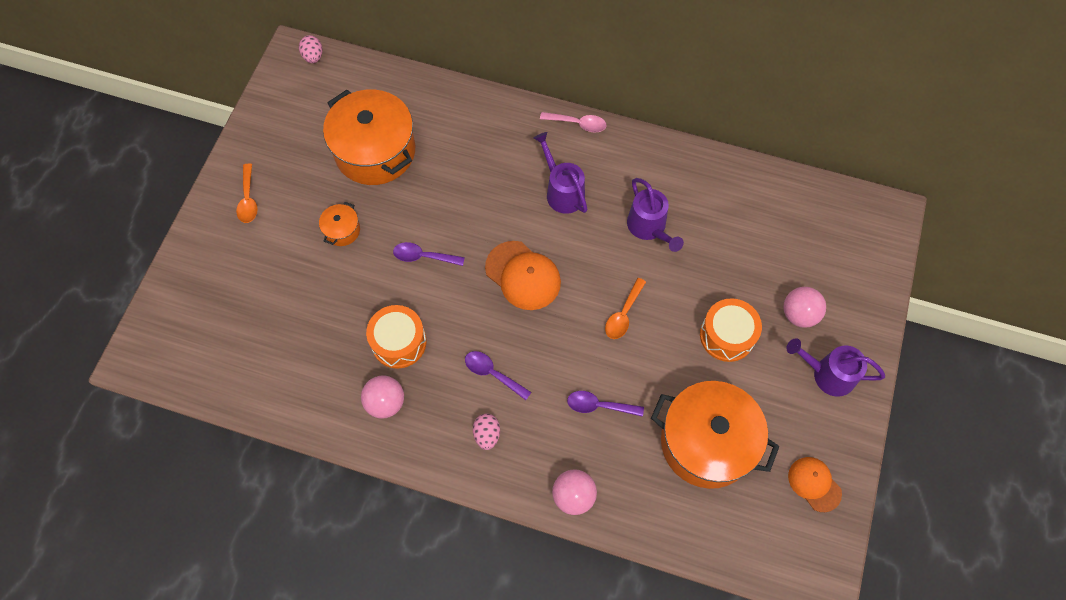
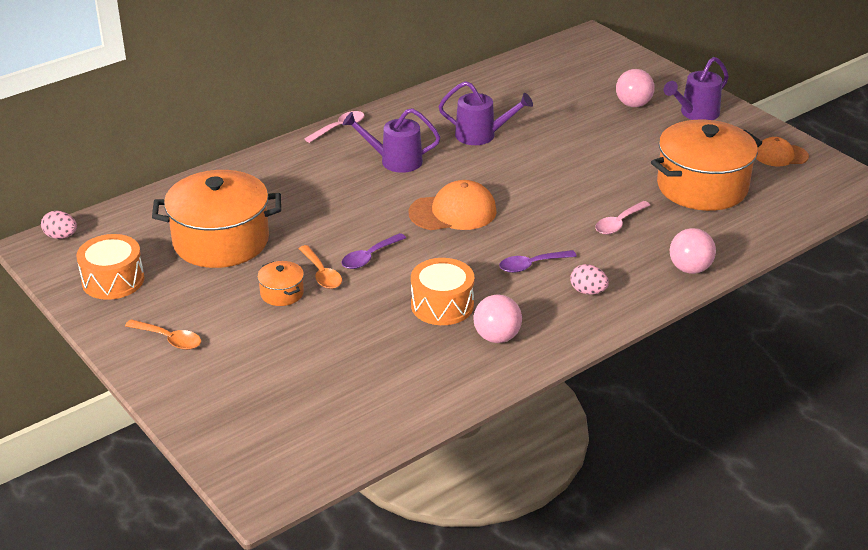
camera: 55 degrees left, 30 degrees down
purple spoon [567,391,644,417] -> pink spoon [595,201,650,234]
orange spoon [605,278,646,339] -> orange spoon moved to [299,245,342,289]
orange drum [700,298,762,362] -> orange drum moved to [76,234,144,300]

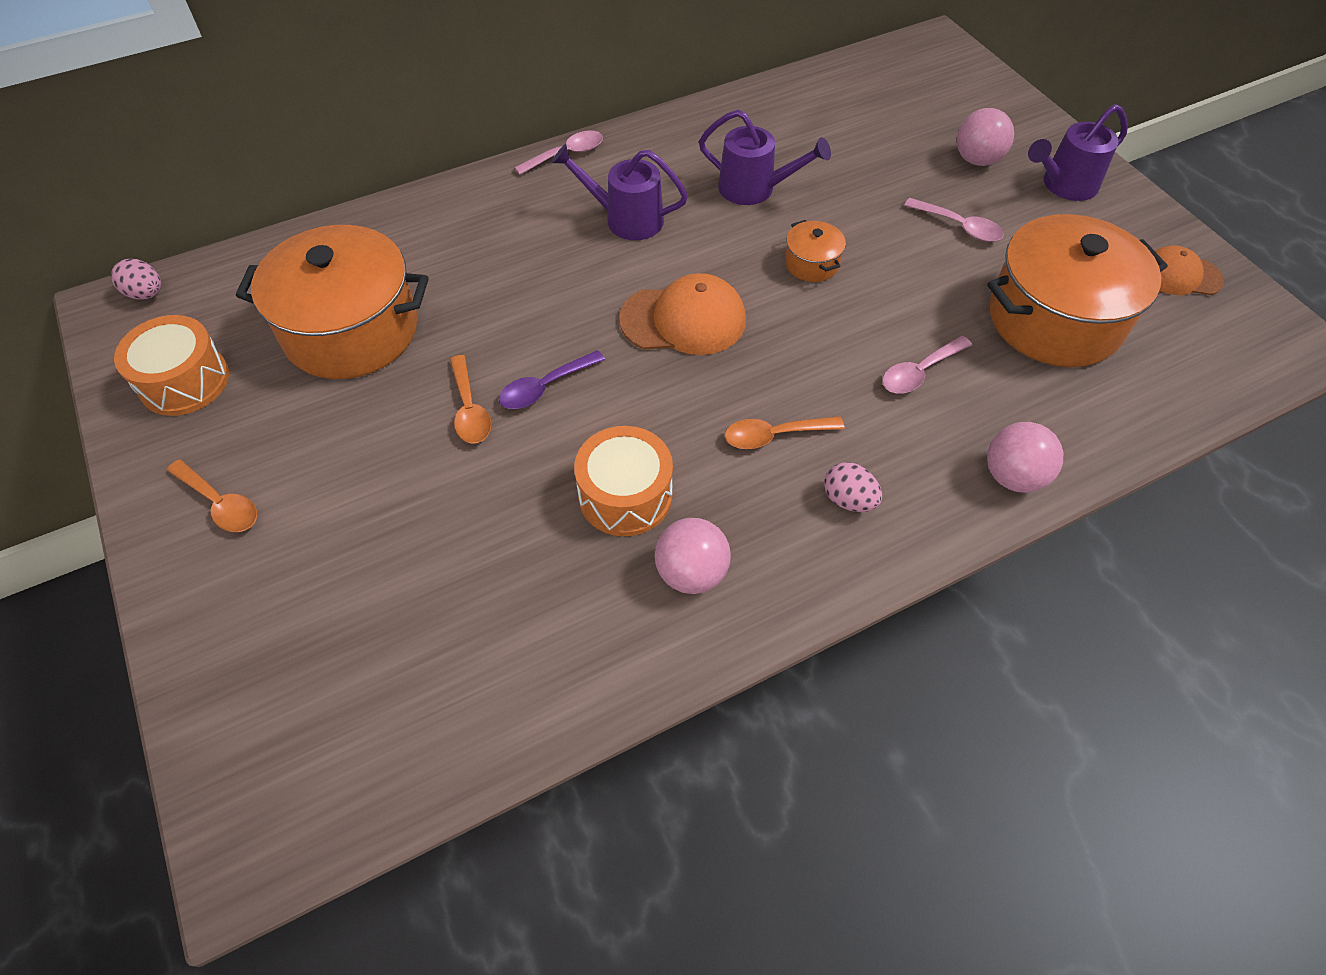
camera: 10 degrees right, 20 degrees up
orange pot [257,261,304,306] -> orange pot moved to [785,220,846,282]
purple spoon [499,250,577,273] -> orange spoon [725,416,844,449]
none -> pink spoon [904,198,1004,242]

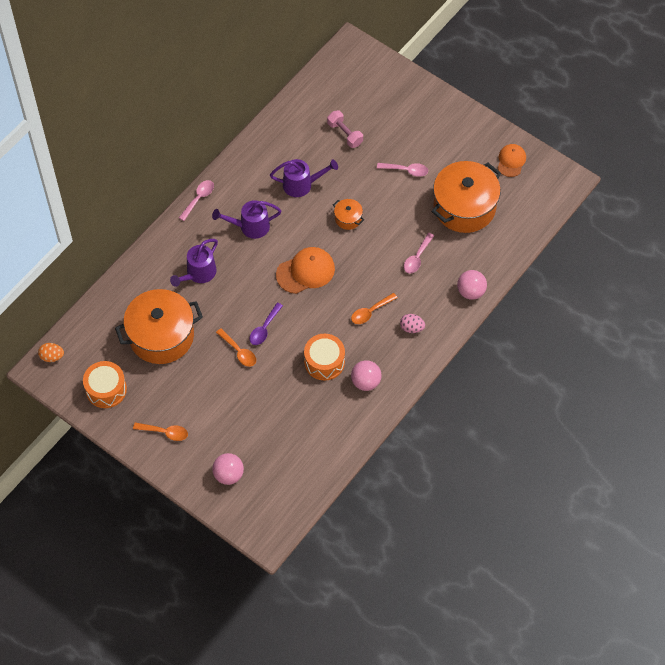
camera: 25 degrees left, 5 degrees up
pink egg [111,259,161,300] -> orange egg [38,343,64,362]
pink ball [957,108,1014,166] -> pink ball moved to [212,453,244,485]
purple watering can [1028,104,1128,201] -> purple watering can moved to [170,239,218,287]
orange cap [1155,245,1224,295] -> orange cap turned 120 degrees clockwise [498,144,526,177]
none -> pink dumbbell [327,110,363,148]

